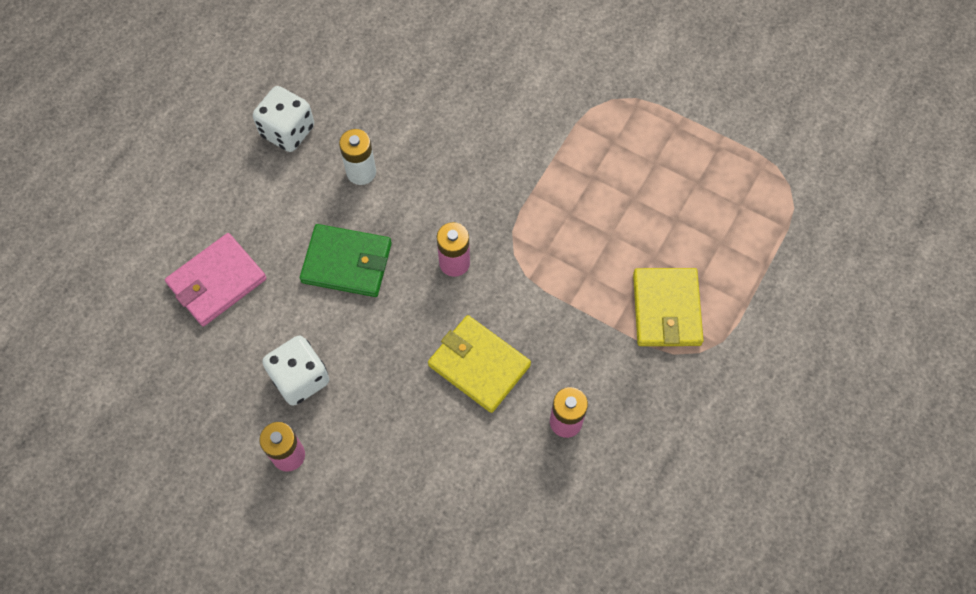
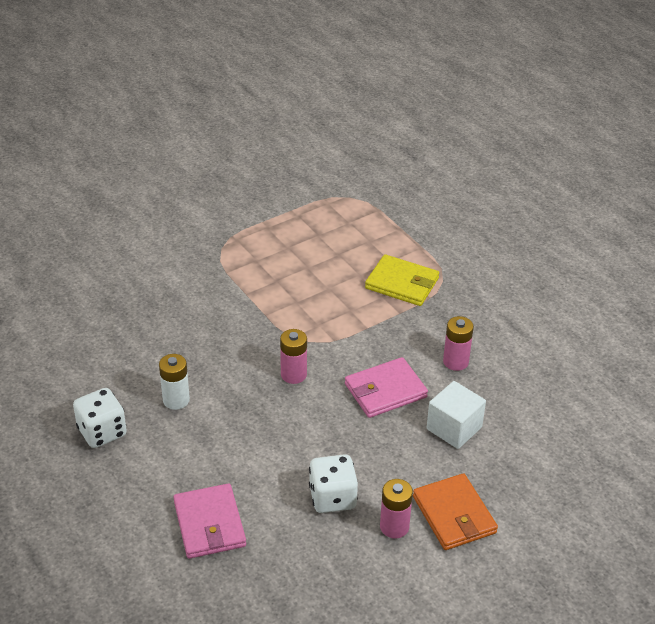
camera: 65 degrees left, 25 degrees down
green wallet [300,224,392,297] -> none
yellow wallet [428,315,531,413] -> pink wallet [345,357,428,418]
none -> orange wallet [413,473,498,550]
none -> white cube [427,381,486,449]

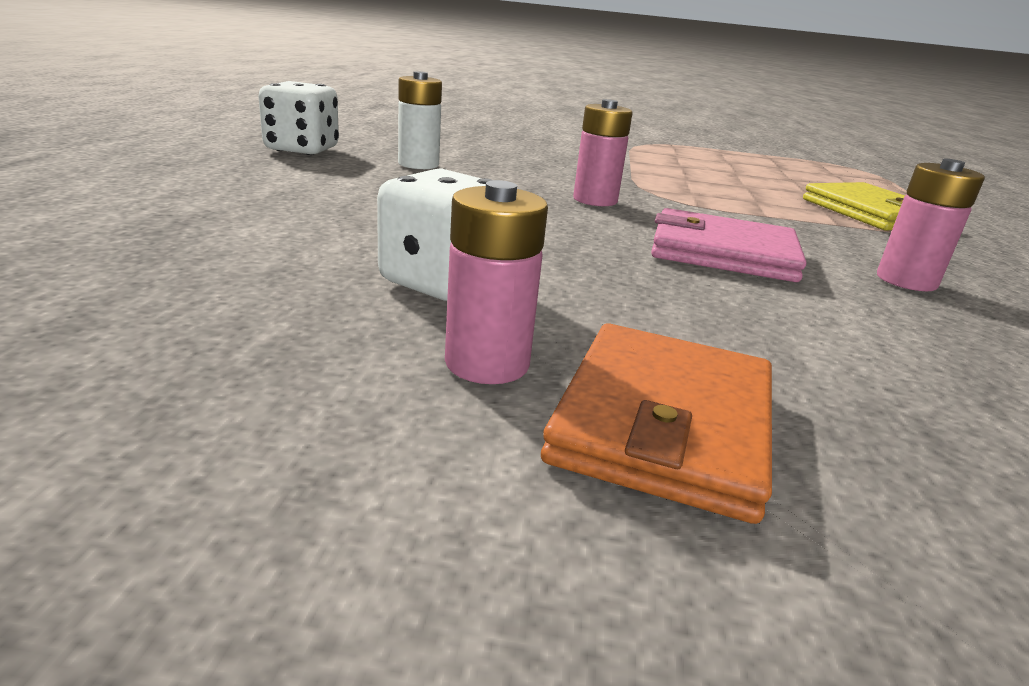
camera: 40 degrees right, 15 degrees down
pink wallet [173,483,246,559] -> none
white cube [427,381,486,449] -> none

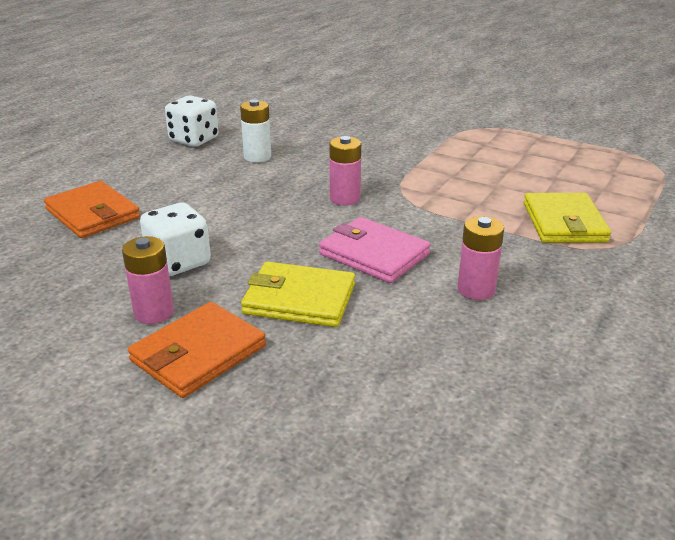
camera: 25 degrees right, 5 degrees up
none -> orange wallet [44,181,140,238]
none -> yellow wallet [241,261,355,327]

